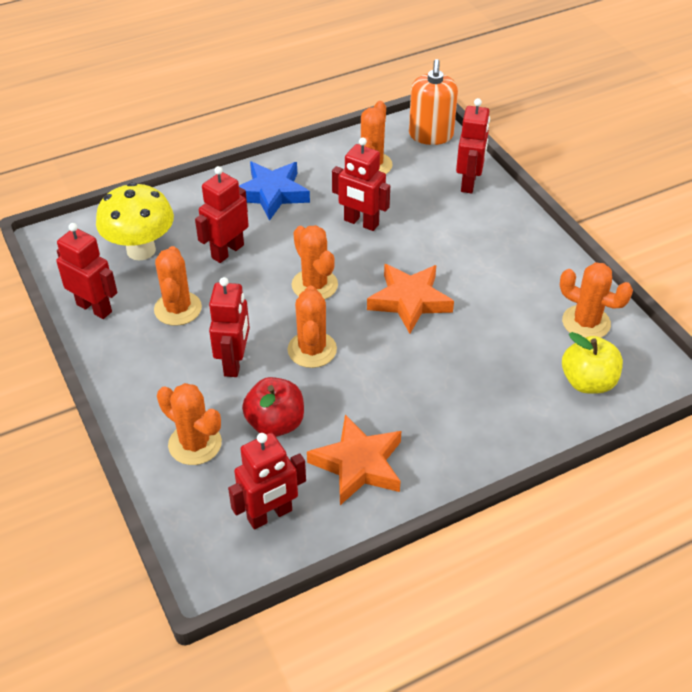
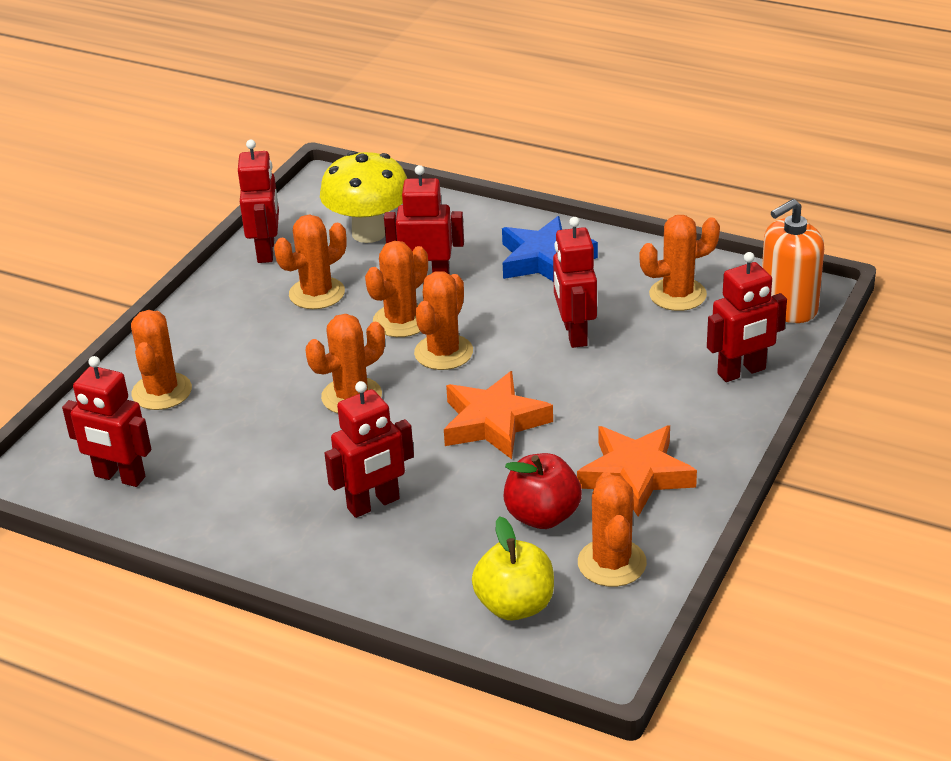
camera: 55 degrees right, 10 degrees down
red robot [209,277,250,377] -> red robot moved to [324,381,414,518]
red apple [242,377,304,437] -> red apple moved to [503,453,582,529]
orange star [307,414,401,505] -> orange star moved to [577,426,697,517]
none -> orange cactus [365,241,428,337]

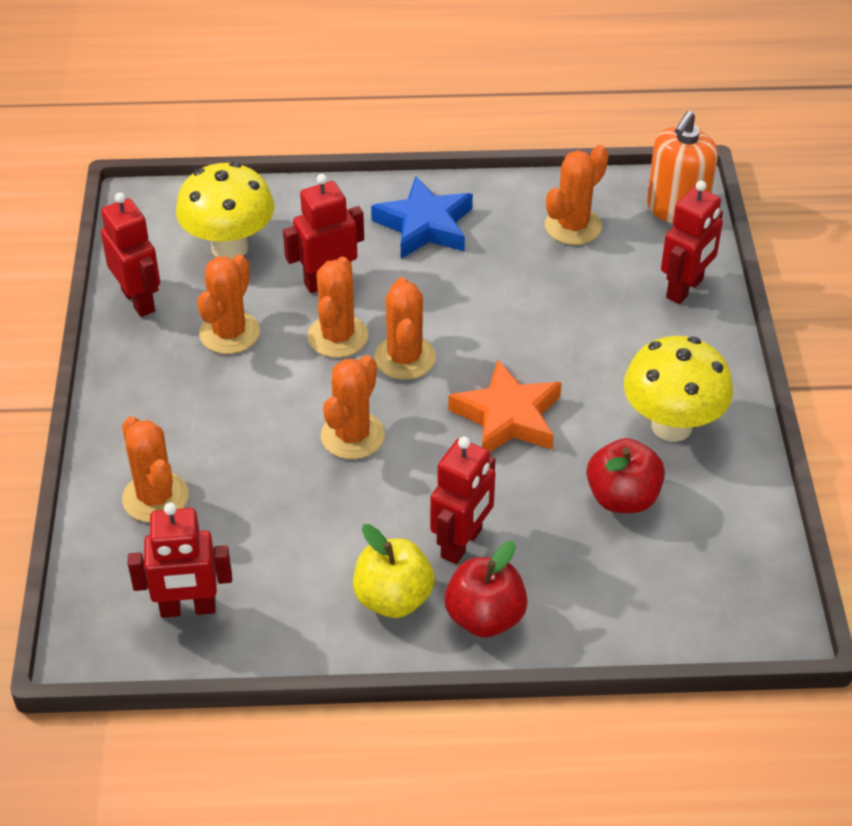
camera: 30 degrees left, 10 degrees up
yellow apple [472,517,554,621] -> yellow apple moved to [353,524,435,618]
red robot [553,217,597,348] -> none
orange star [577,426,697,517] -> yellow mushroom [624,336,733,442]
orange cactus [578,472,647,587] -> none
none -> red apple [444,541,528,638]

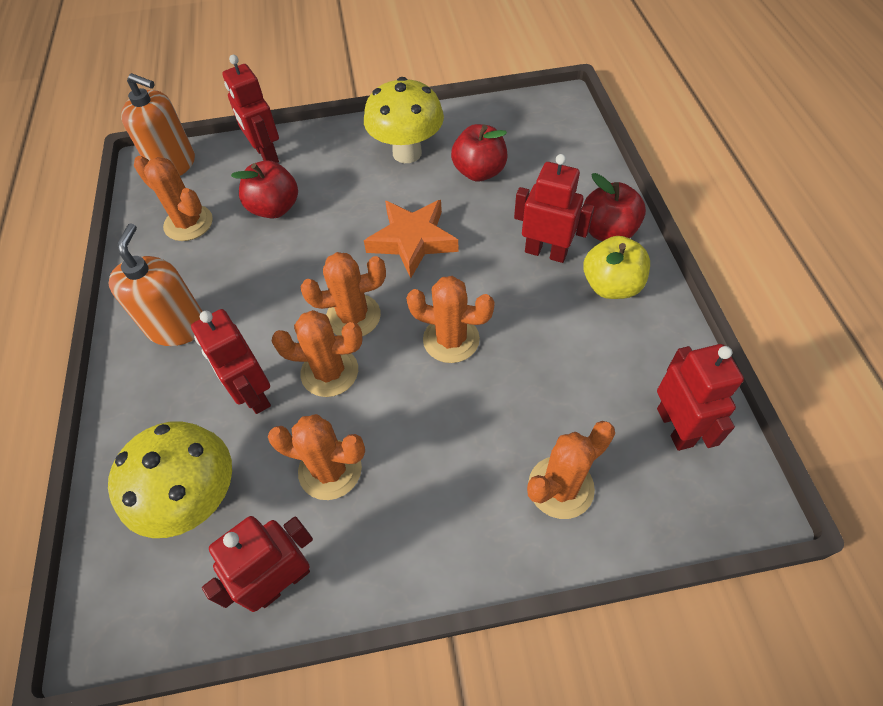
camera: 95 degrees left, 10 degrees up
blue star [371,176,473,259] -> orange soap dispenser [108,223,203,346]
red robot [661,180,723,304] -> red robot turned 150 degrees counterclockwise [222,55,279,163]
none -> red apple [231,161,298,219]

